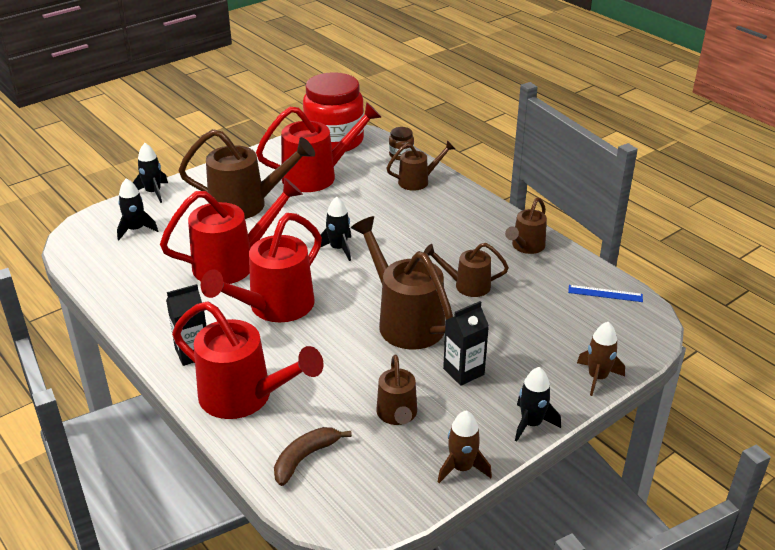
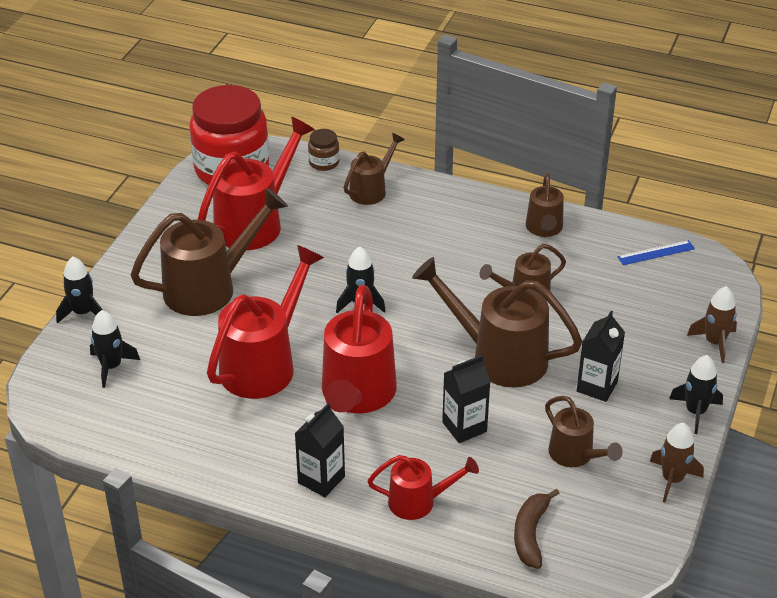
camera: 30 degrees left, 5 degrees up
red watering can [172,301,324,419] -> red watering can [368,455,479,520], size x0.56
none -> black carton [442,355,490,443]

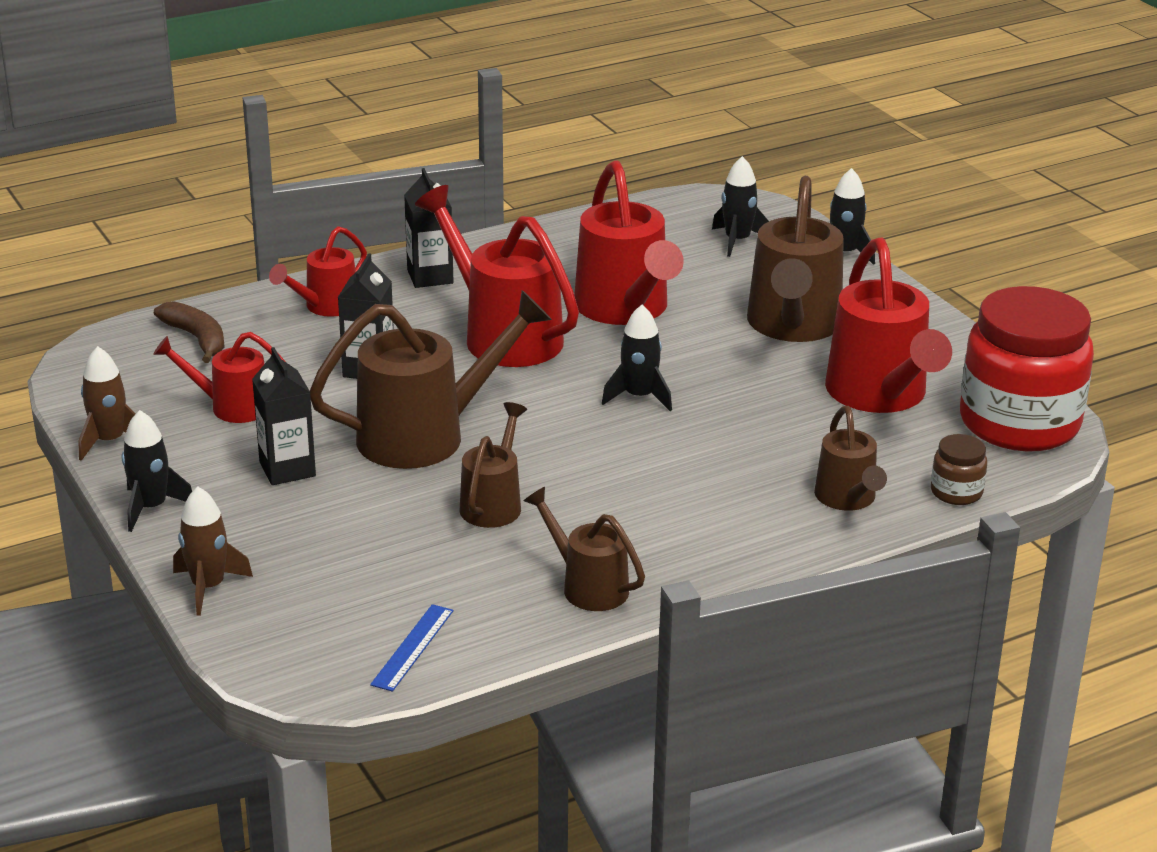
camera: 130 degrees right, 10 degrees down
brown watering can [545,396,623,467] -> red watering can [153,332,287,423]

